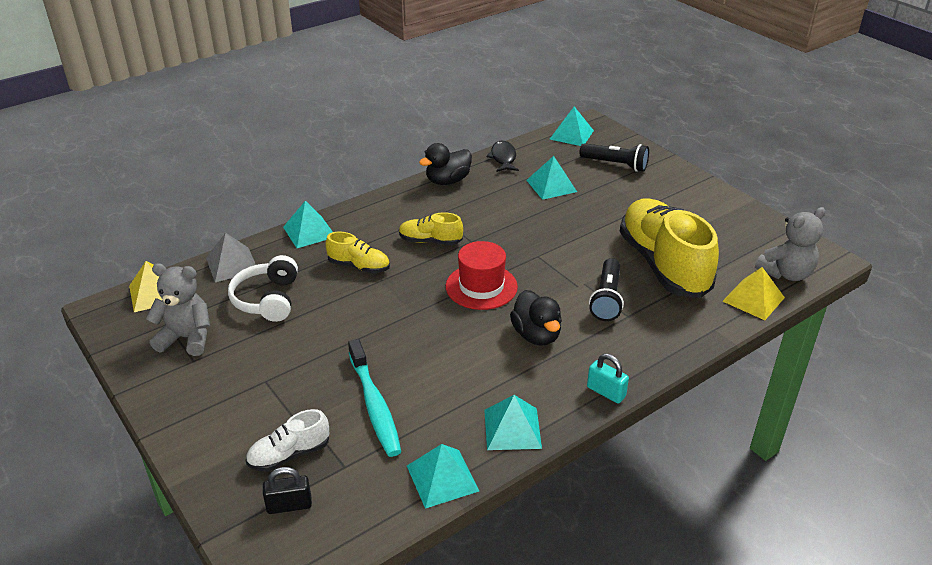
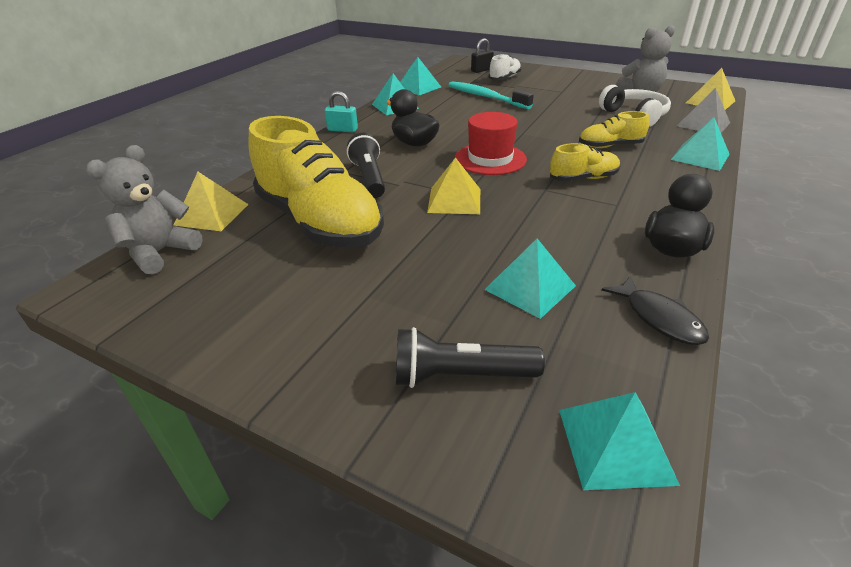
camera: 155 degrees right, 0 degrees up
none -> yellow pyramid [427,157,480,214]

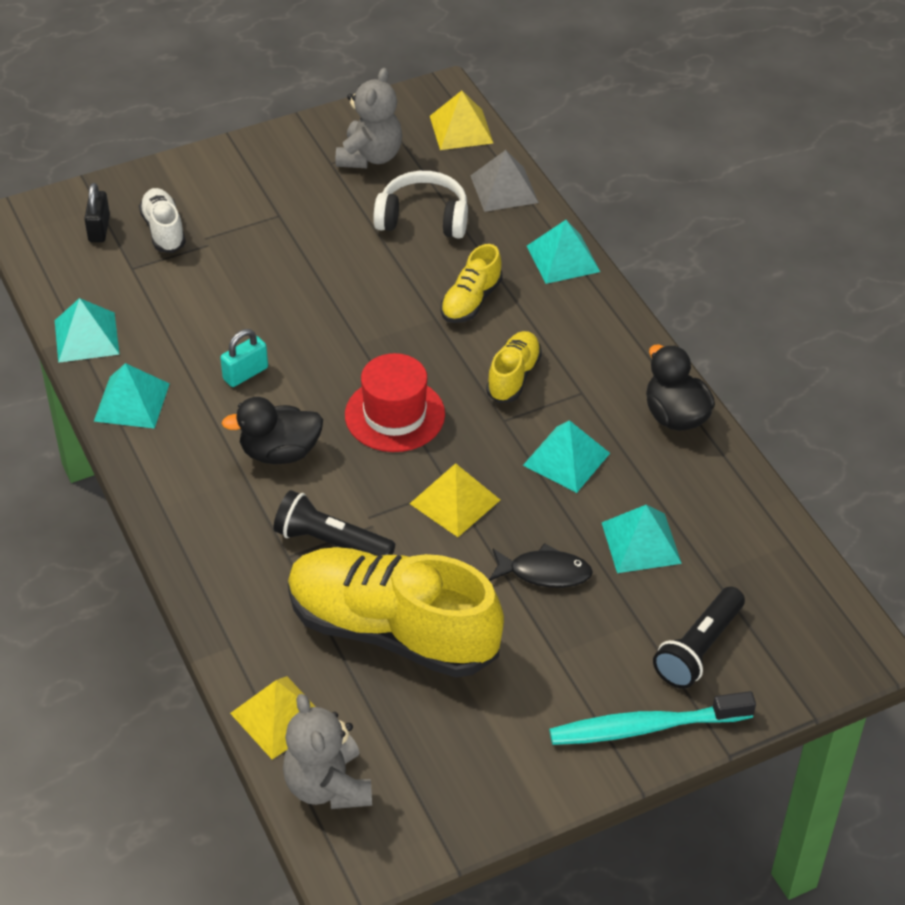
camera: 55 degrees left, 10 degrees up
yellow shoe [249,116,384,248] -> yellow shoe turned 150 degrees counterclockwise [288,547,504,678]
turquoise padlock [325,91,358,132] -> turquoise padlock moved to [220,329,268,387]
turquoise toothbrush [448,81,534,109] -> turquoise toothbrush moved to [549,691,756,745]
turquoise pyramid [559,392,680,490] -> turquoise pyramid moved to [523,420,610,493]
black fish [602,275,709,345] -> black fish moved to [489,543,593,588]

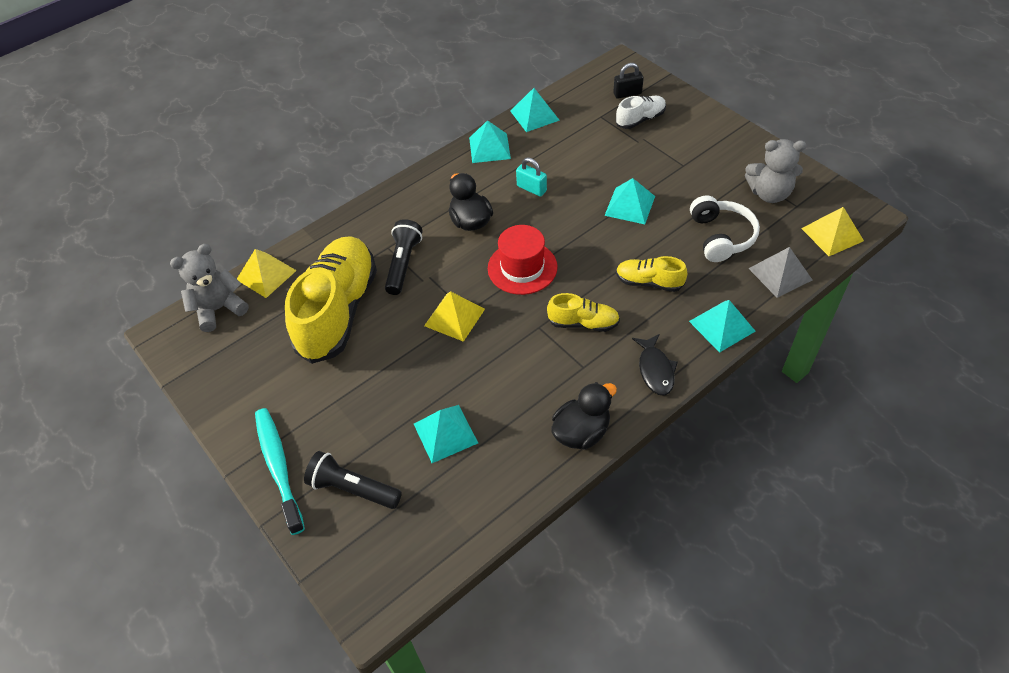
camera: 80 degrees right, 5 degrees up
black fish [489,543,593,588] -> black fish moved to [632,334,678,396]
turquoise pyramid [523,420,610,493] -> turquoise pyramid moved to [604,178,655,224]

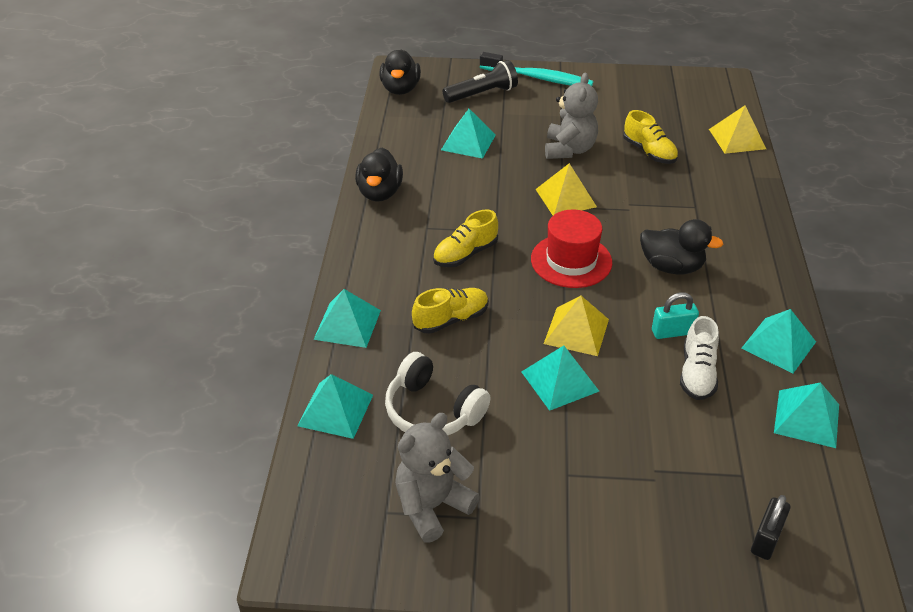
camera: 130 degrees right, 10 degrees down
grey teddy bear [170,244,249,332] -> grey teddy bear moved to [545,73,598,159]
yellow shoe [285,237,377,364] -> yellow shoe [623,110,678,164], size x0.46
black flashlight [385,219,423,295] -> none
white shoe [616,96,666,129] -> white shoe moved to [680,316,719,400]
black fish [632,334,678,396] -> none
grey pyramid [748,247,812,298] -> turquoise pyramid [297,374,373,439]
yellow pyramid [801,207,864,256] -> yellow pyramid moved to [544,296,609,356]
none -> black duck [380,50,421,95]

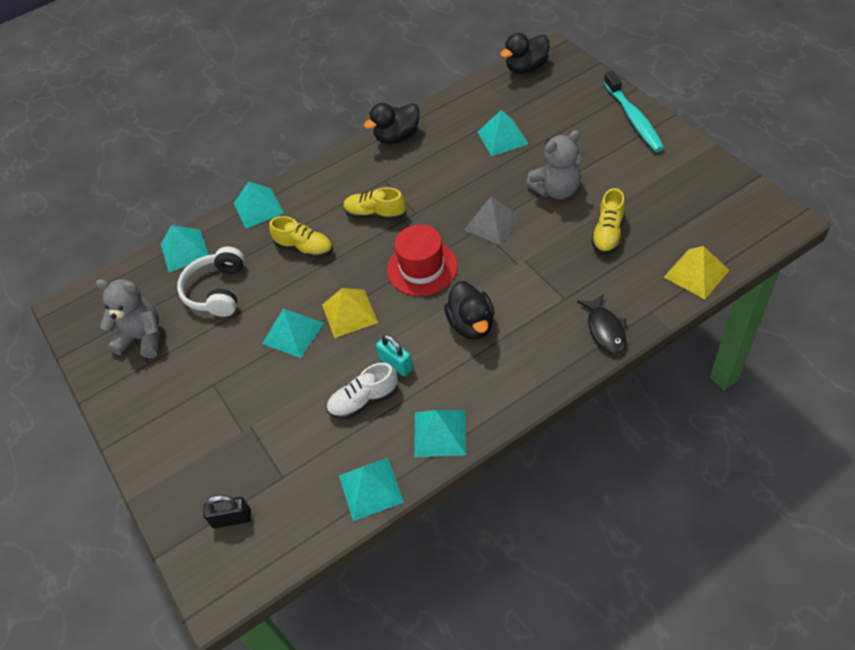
camera: 60 degrees right, 10 degrees up
black flashlight [443,60,518,103] -> none
yellow pyramid [535,163,597,215] -> grey pyramid [464,196,522,246]
none -> black fish [577,294,626,354]

